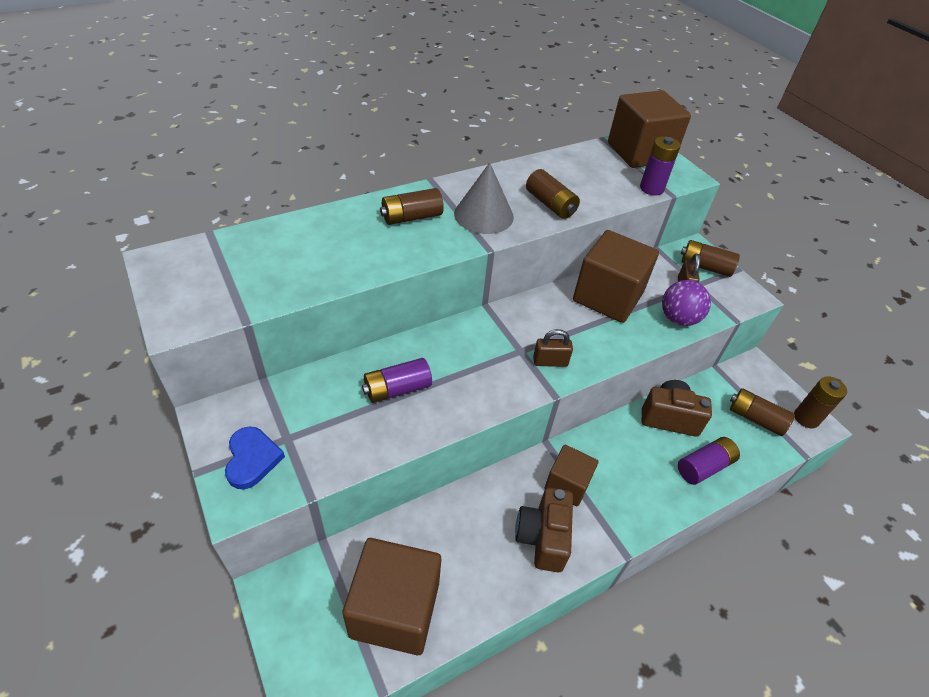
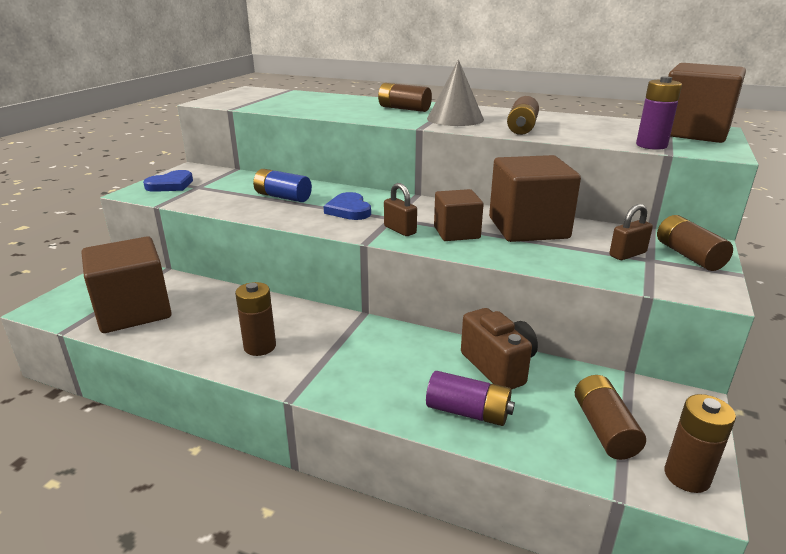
camera: 55 degrees right, 20 degrees down
purple battery [362,358,432,403] -> blue battery [253,169,312,202]
brown camera [515,488,573,572] -> brown battery [235,282,276,356]
brown cube [544,445,598,506] -> brown cube moved to [434,189,484,241]
purple ball [662,280,711,326] -> none
none -> blue heart [324,192,371,220]

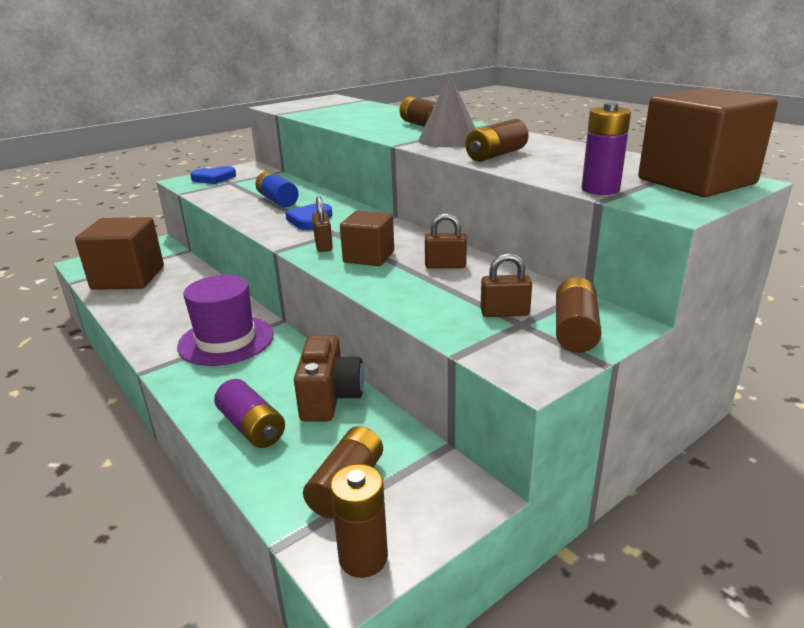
camera: 30 degrees right, 0 degrees up
brown battery [235,282,276,356] -> none
brown cube [489,155,581,242] -> brown padlock [425,213,467,269]
none -> purple hat [177,275,274,366]

